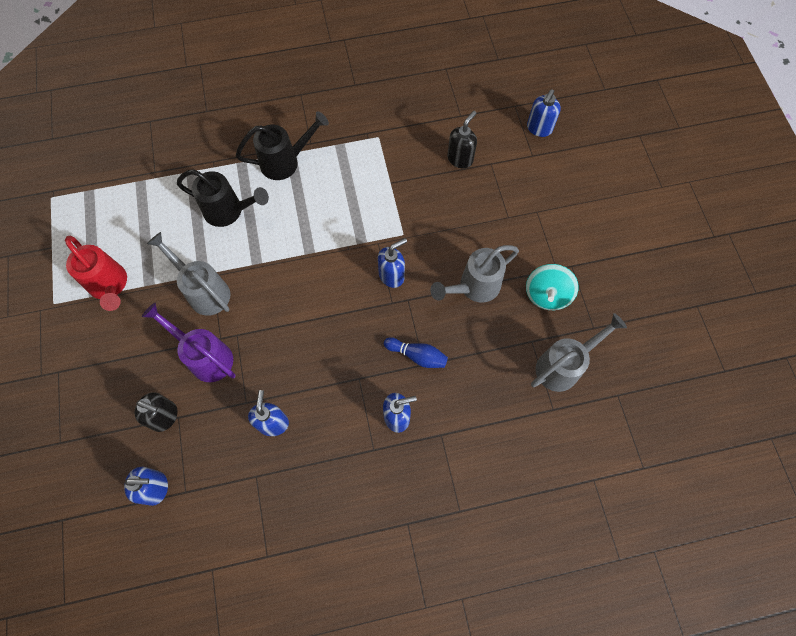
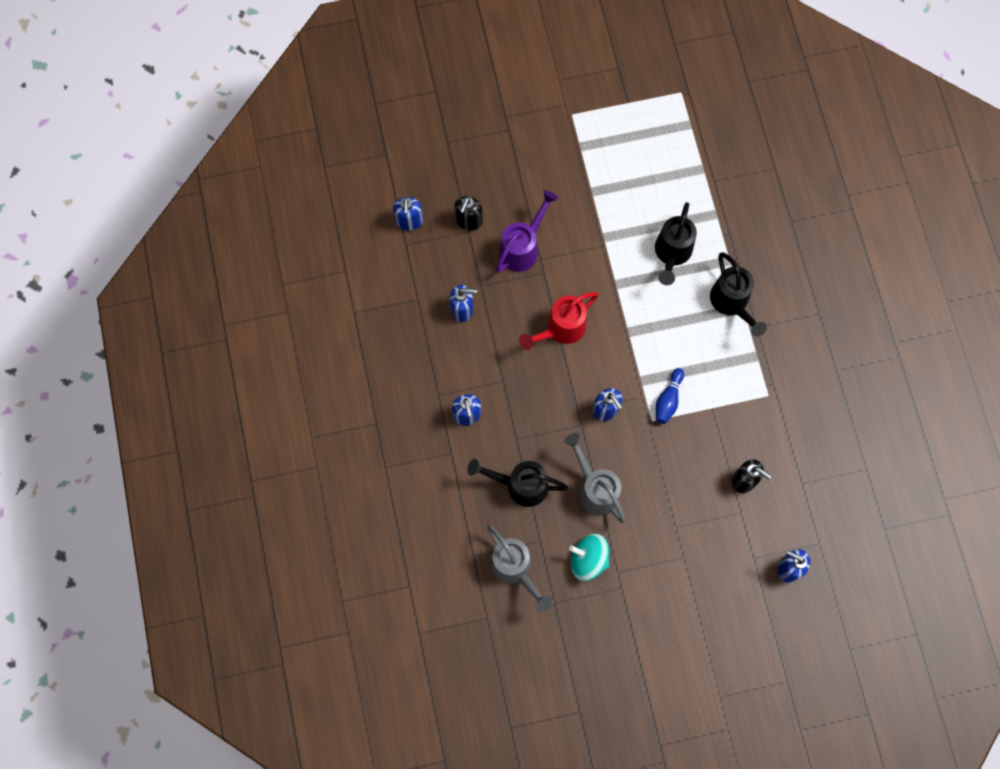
camera: 90 degrees right, 5 degrees up
red watering can [65,236,127,311] -> red watering can moved to [519,292,599,350]
grey watering can [147,232,230,316] -> none
blue bowling pin [384,337,448,368] -> blue bowling pin moved to [656,368,684,424]
none -> black watering can [467,459,568,507]

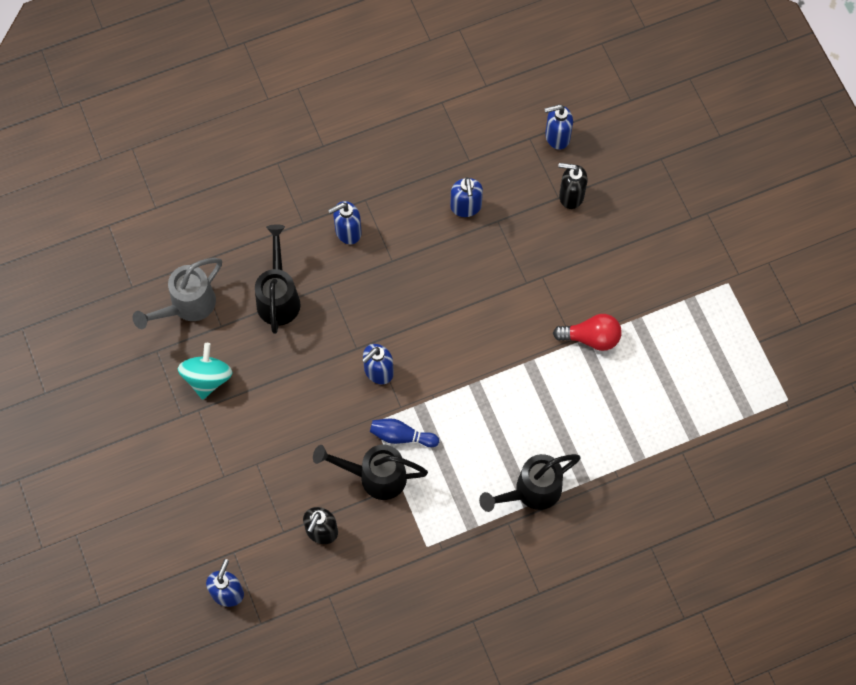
camera: 80 degrees right, 5 degrees down
purple watering can [496,190,558,273] -> none
red watering can [519,292,599,350] -> none
grey watering can [564,433,626,523] -> none
black watering can [655,202,697,285] -> black watering can moved to [313,445,428,500]
none -> red light bulb [553,314,622,351]

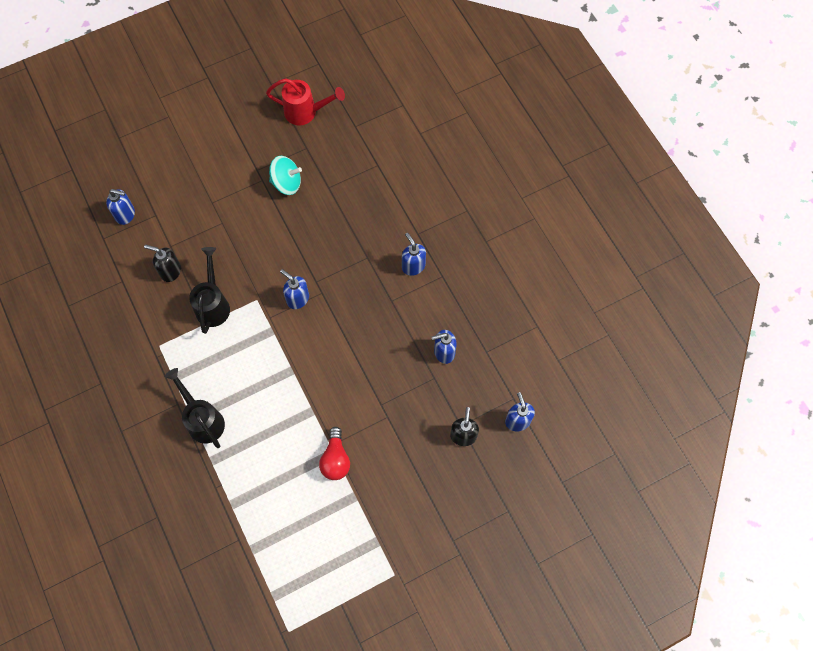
camera: 85 degrees right, 0 degrees up
grey watering can [133,258,222,329] -> none
black watering can [255,224,300,334] -> none
blue bowling pin [370,418,439,447] -> none
none -> red watering can [266,78,345,125]

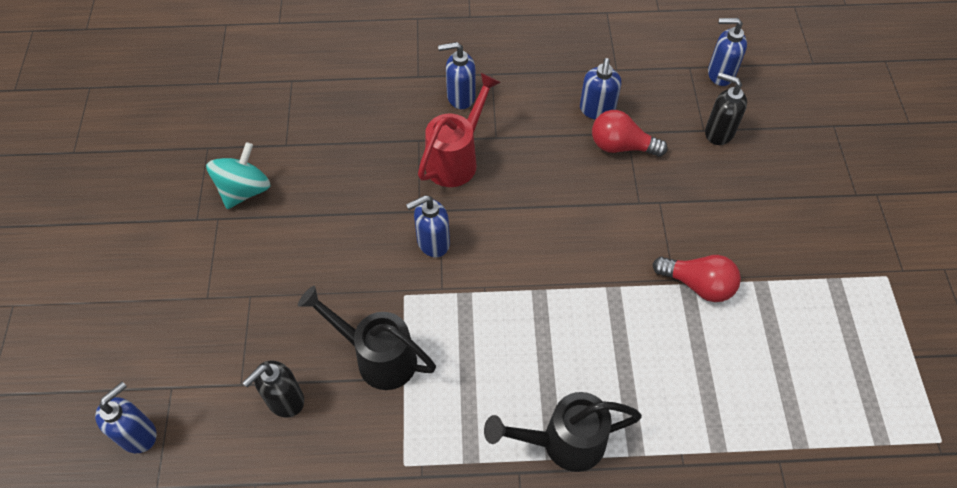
camera: 65 degrees left, 10 degrees down
red watering can [266,78,345,125] -> red watering can moved to [418,73,501,187]
none -> red light bulb [592,110,668,157]

